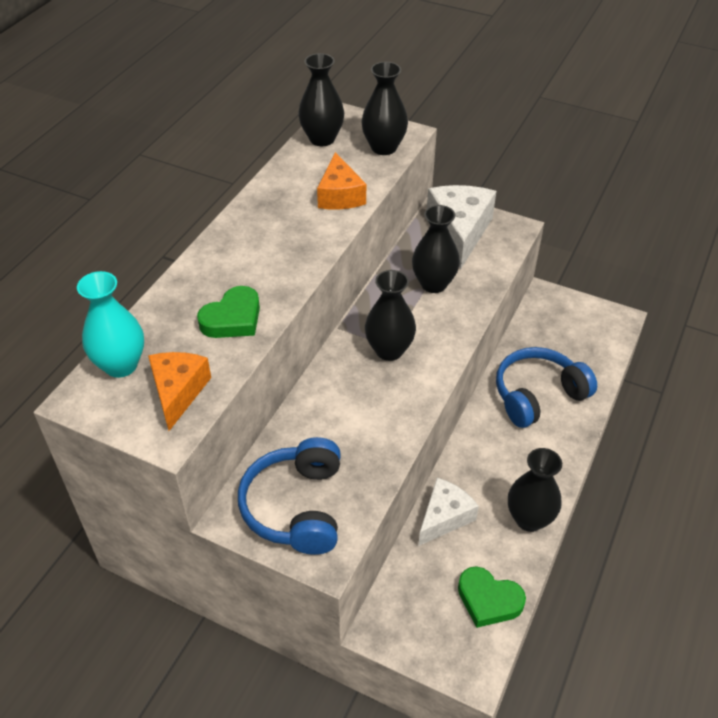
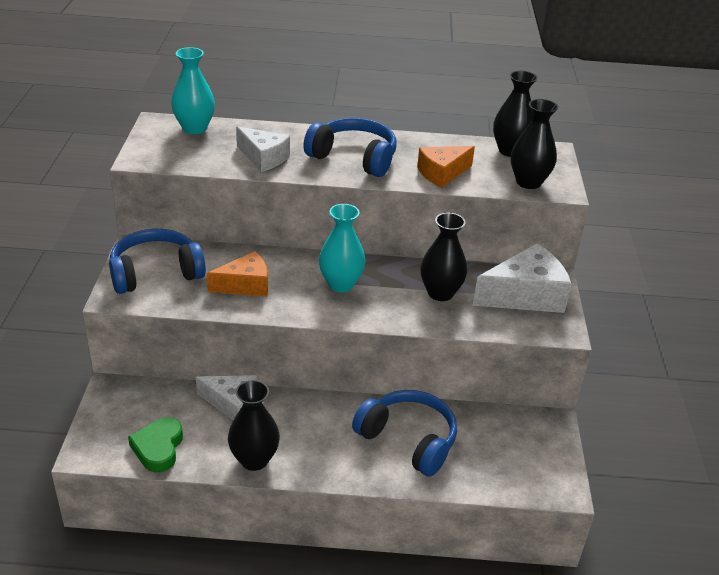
camera: 65 degrees right, 10 degrees down
orange cheese [148,352,211,431] -> orange cheese moved to [207,251,268,296]
green heart [197,286,260,338] -> white cheese [236,126,290,172]
black vase [365,270,416,361] -> turquoise vase [319,204,366,292]
none -> blue headphones [303,118,397,177]

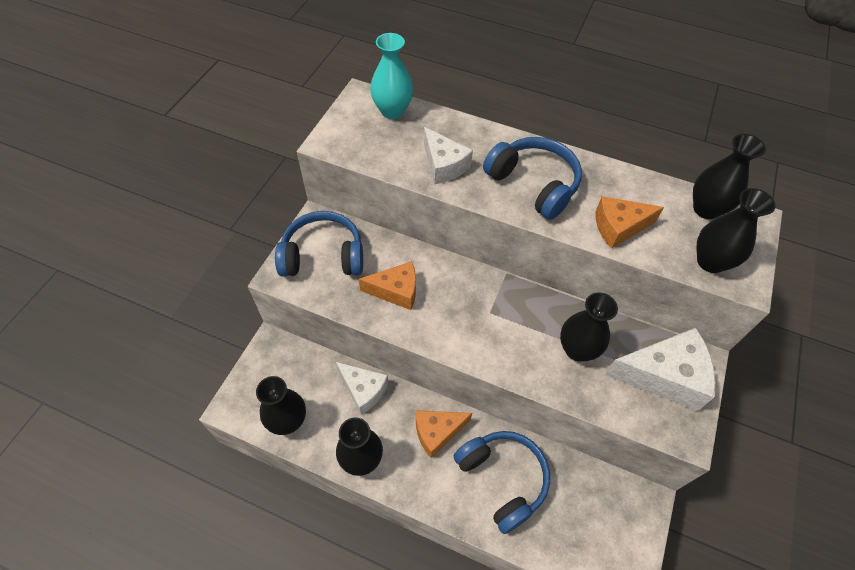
camera: 20 degrees right, 20 degrees up
green heart [128,417,183,472] -> black vase [256,376,306,435]
turquoise vase [319,204,366,292] -> none
none -> orange cheese [416,410,472,458]

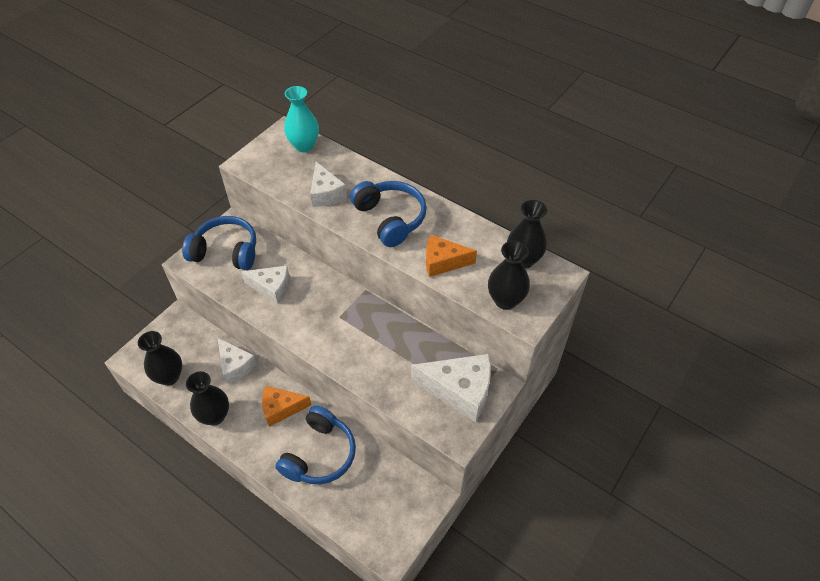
camera: 15 degrees right, 5 degrees down
orange cheese [359,261,416,310] -> white cheese [241,266,290,304]
blue headphones [454,431,550,534] -> blue headphones turned 45 degrees clockwise [275,405,356,484]
black vase [560,293,618,361] -> none

